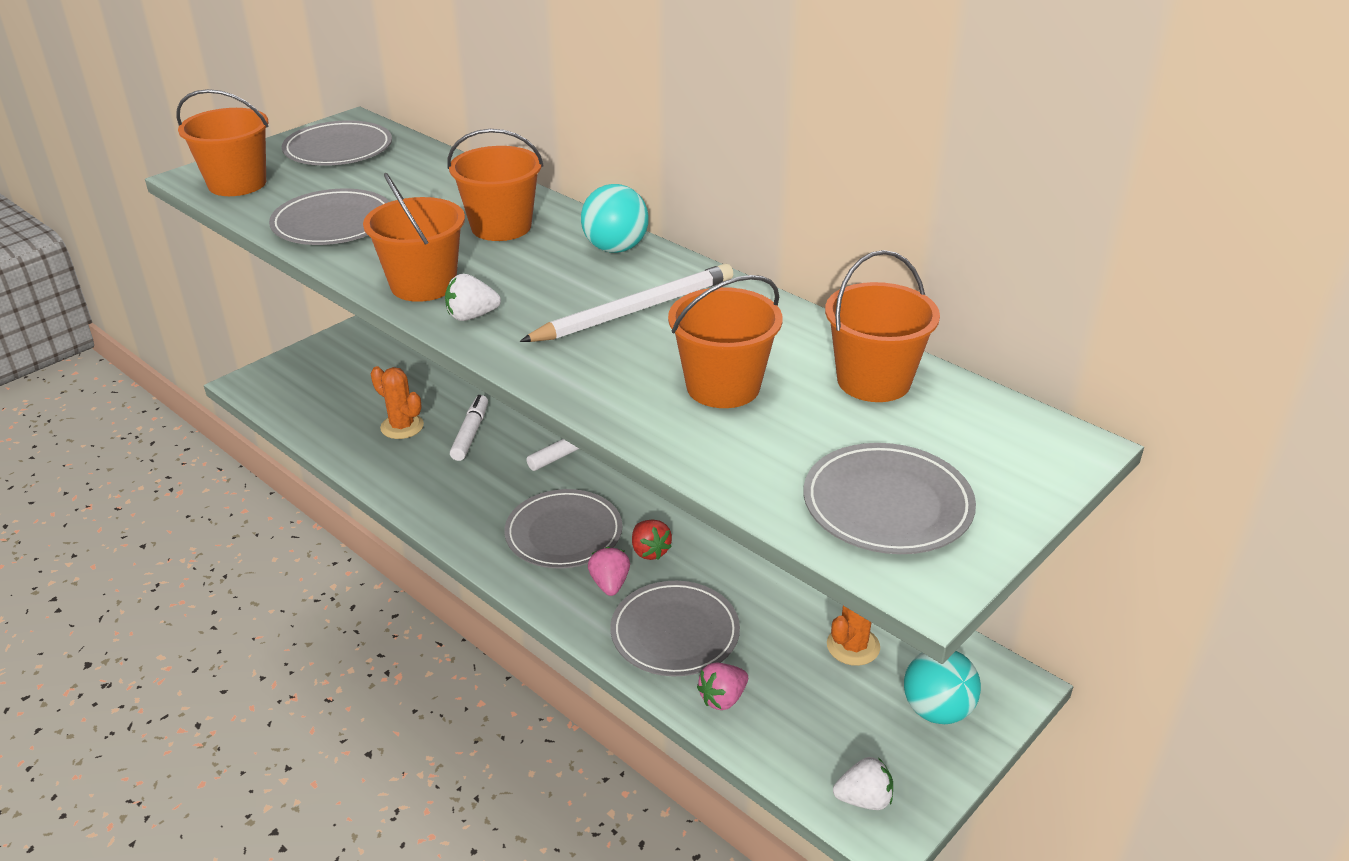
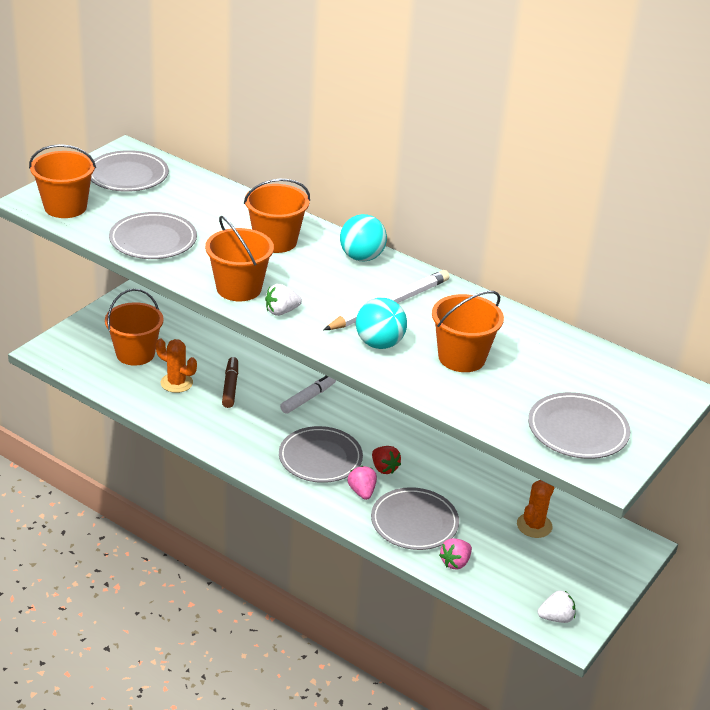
camera: 10 degrees left, 0 degrees up
white marker [450,395,488,461] -> brown marker [222,357,238,408]
orange bucket [825,250,940,402] -> orange bucket moved to [105,289,164,366]
turquoise ball [904,651,981,724] -> turquoise ball moved to [356,298,407,349]

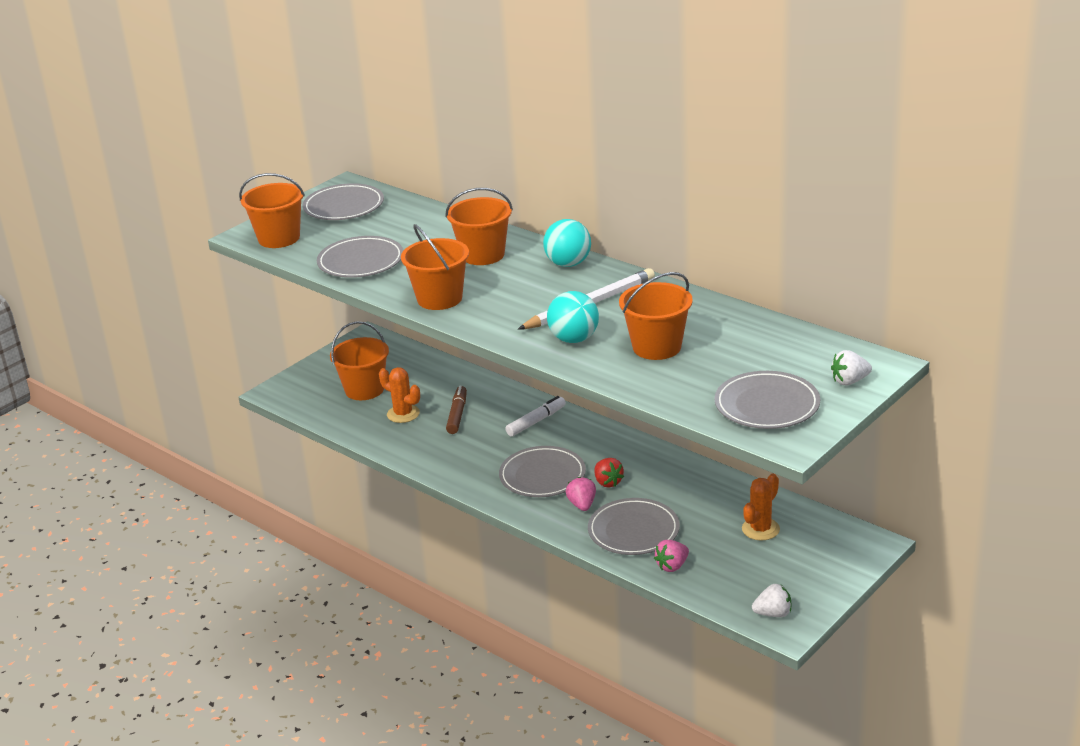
camera: 10 degrees right, 5 degrees down
white strawberry [265,284,302,316] -> white strawberry moved to [831,350,872,385]

